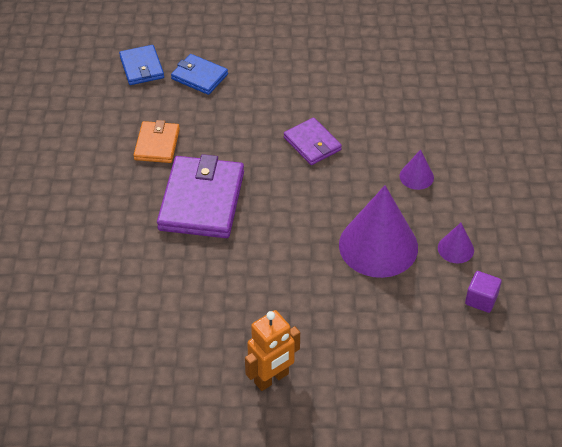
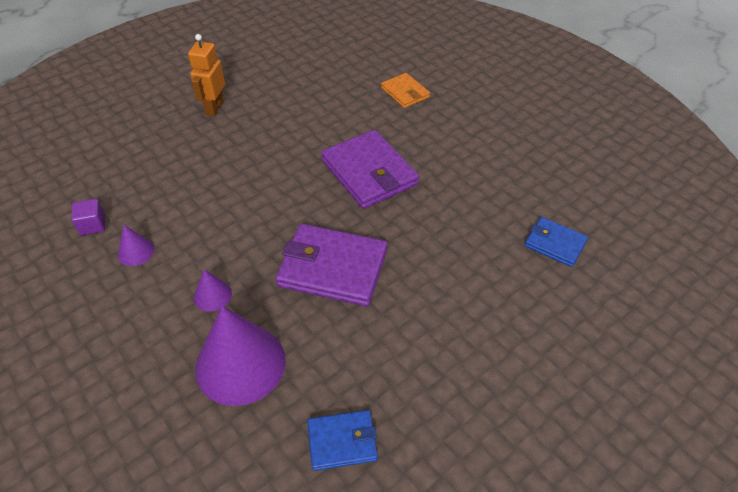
camera: 140 degrees right, 0 degrees up
orange wallet [133,120,180,163] -> orange wallet moved to [381,73,430,108]
blue wallet [171,54,228,95] -> blue wallet moved to [307,410,378,471]
purple wallet [284,117,342,165] -> purple wallet [276,224,388,306], size x1.79
purple cone [339,185,418,278] -> purple cone moved to [195,306,286,406]

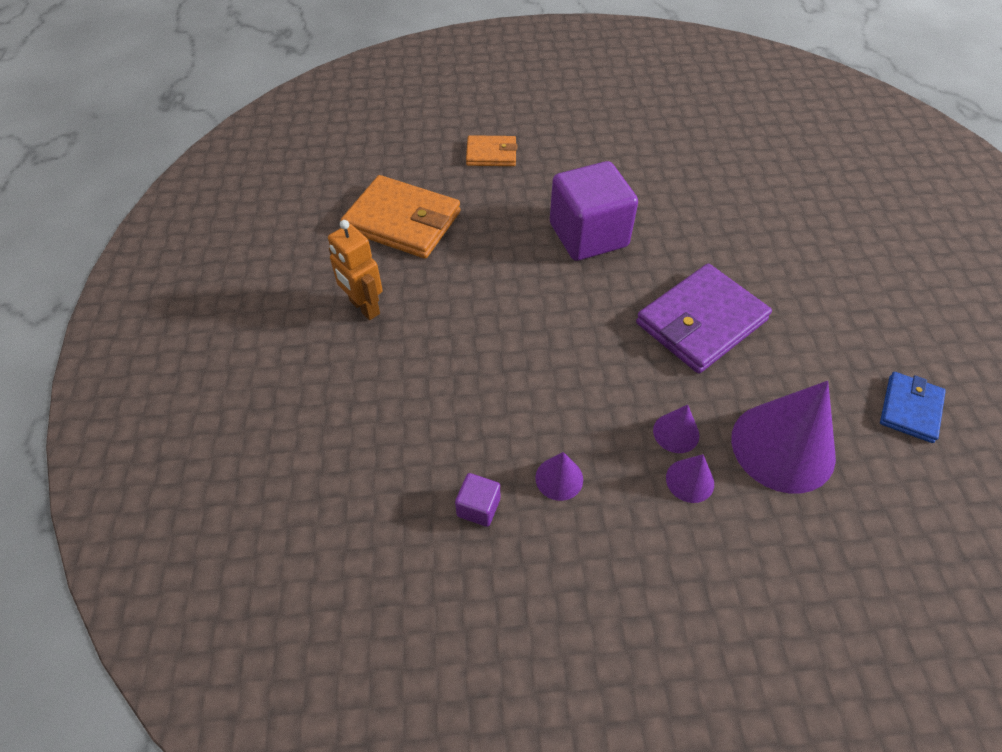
camera: 55 degrees left, 5 degrees up
purple wallet [321,130,419,209] -> purple cube [550,161,638,261]
blue wallet [525,217,588,267] -> none
none -> orange wallet [341,175,461,259]
none -> purple cone [666,454,714,503]

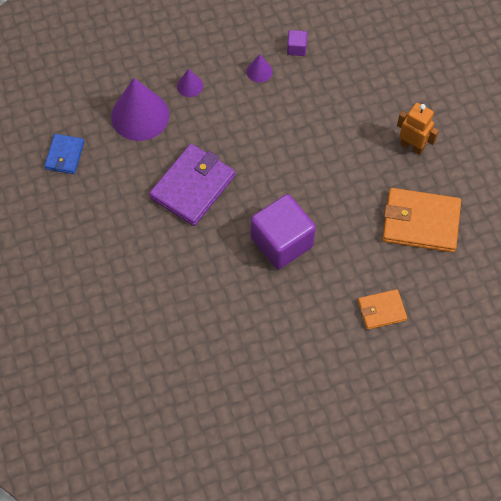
camera: 165 degrees right, 10 degrees up
purple cone [653,405,699,453] -> none

